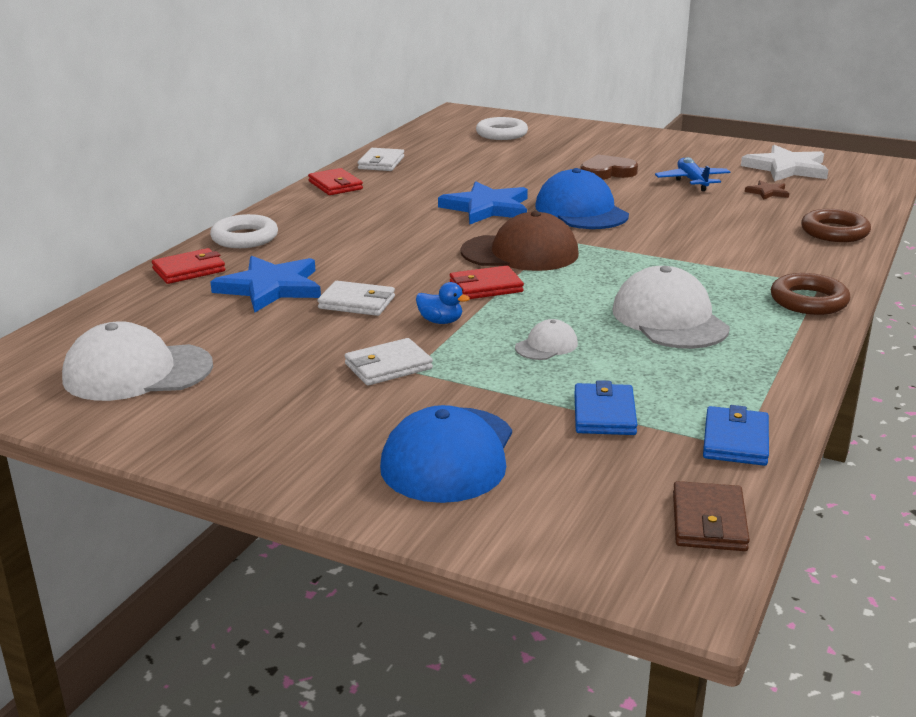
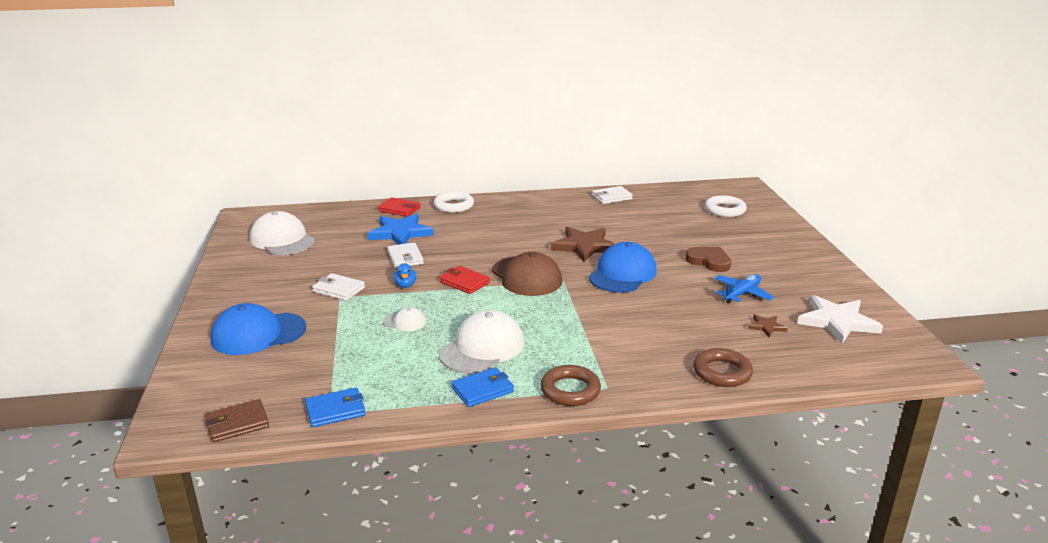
camera: 55 degrees right, 0 degrees up
red wallet [308,168,363,195] -> none
blue star [438,181,528,225] -> brown star [551,227,616,262]
blue wallet [574,380,637,435] -> blue wallet moved to [451,367,514,407]

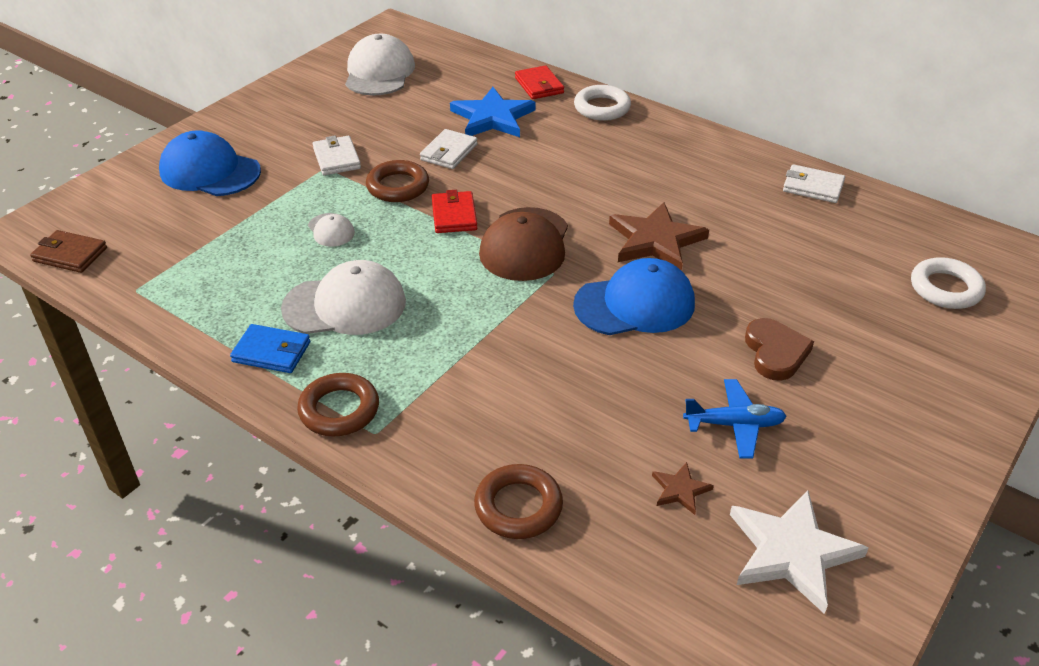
camera: 45 degrees right, 15 degrees up
blue wallet [305,388,366,427] -> none
blue duck [393,263,416,288] -> brown ring [366,160,429,202]

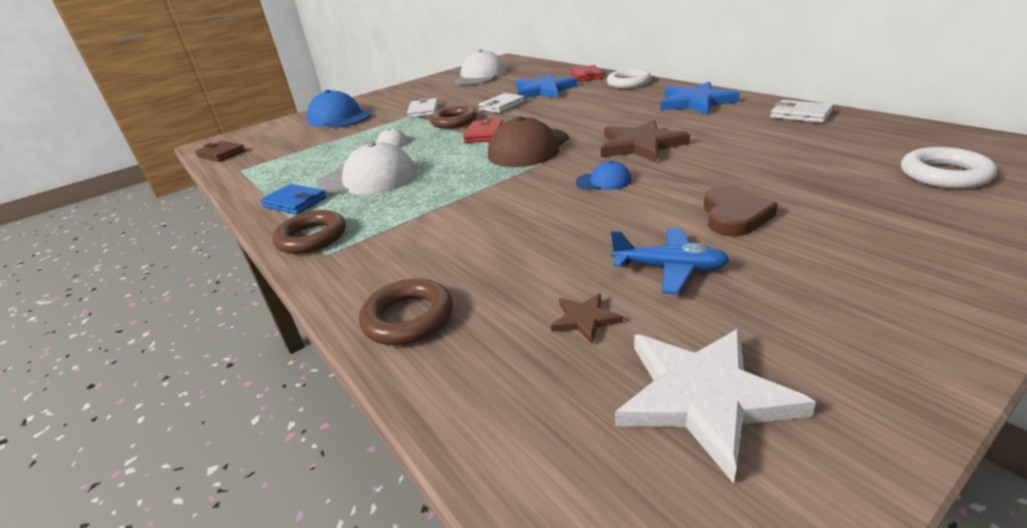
camera: 20 degrees right, 10 degrees down
blue cap [573,258,695,335] -> blue cap [576,161,632,190], size x0.49
none -> blue star [660,82,740,115]

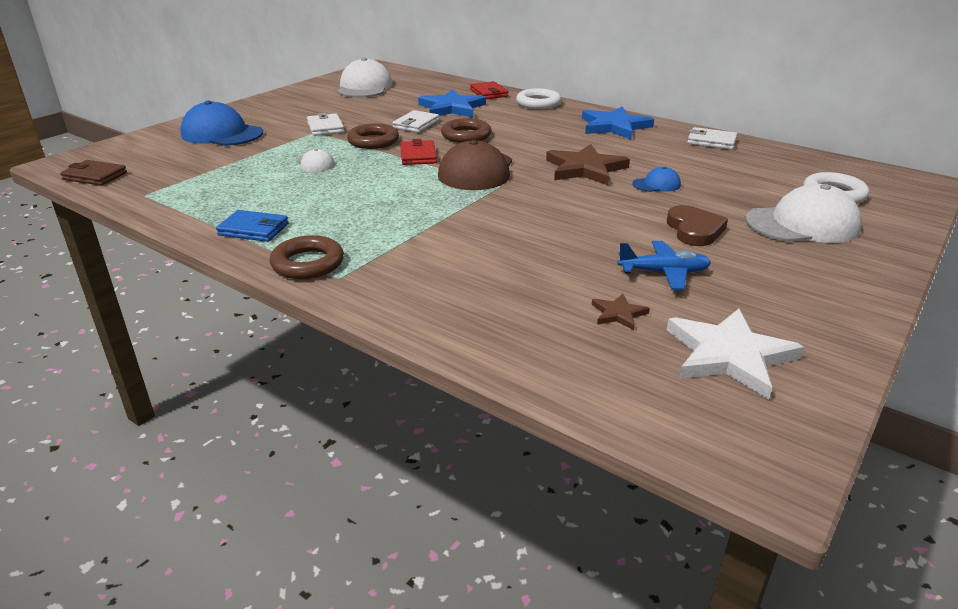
camera: 20 degrees left, 0 degrees up
white cap [318,142,417,195] -> white cap moved to [745,184,862,243]
brown ring [359,278,453,345] -> brown ring moved to [441,118,492,143]
blue cap [576,161,632,190] -> blue cap moved to [632,167,681,192]

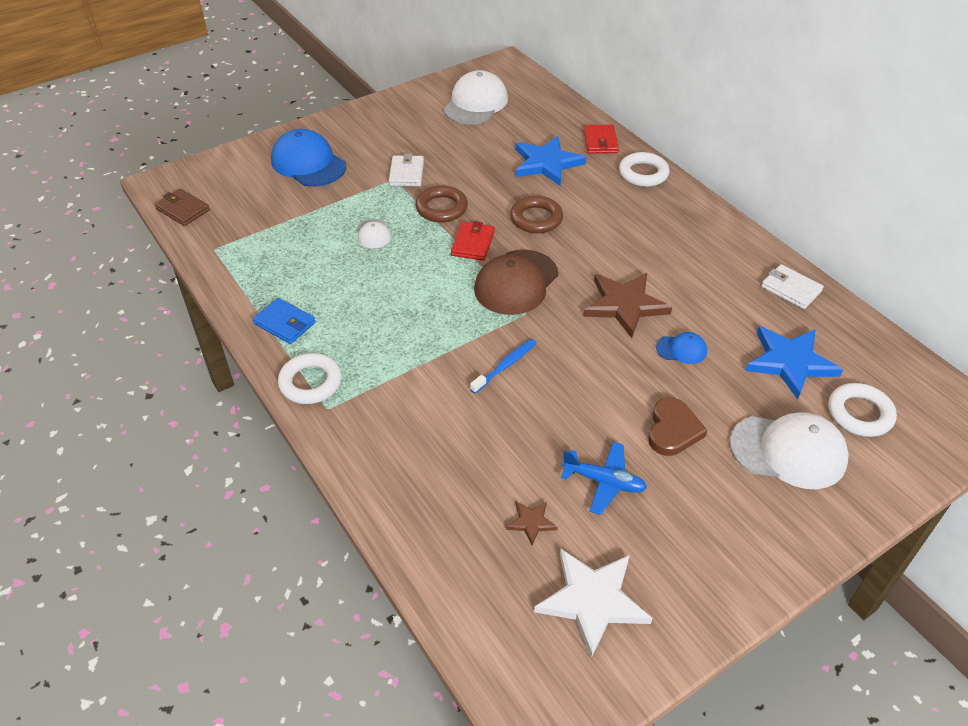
camera: 20 degrees right, 15 degrees up
brown ring [270,235,344,279] -> white ring [278,353,342,404]
white wallet [392,110,439,133] -> none
blue star [582,106,654,139] -> blue star moved to [745,326,843,400]
none -> blue toothbrush [470,339,536,393]

